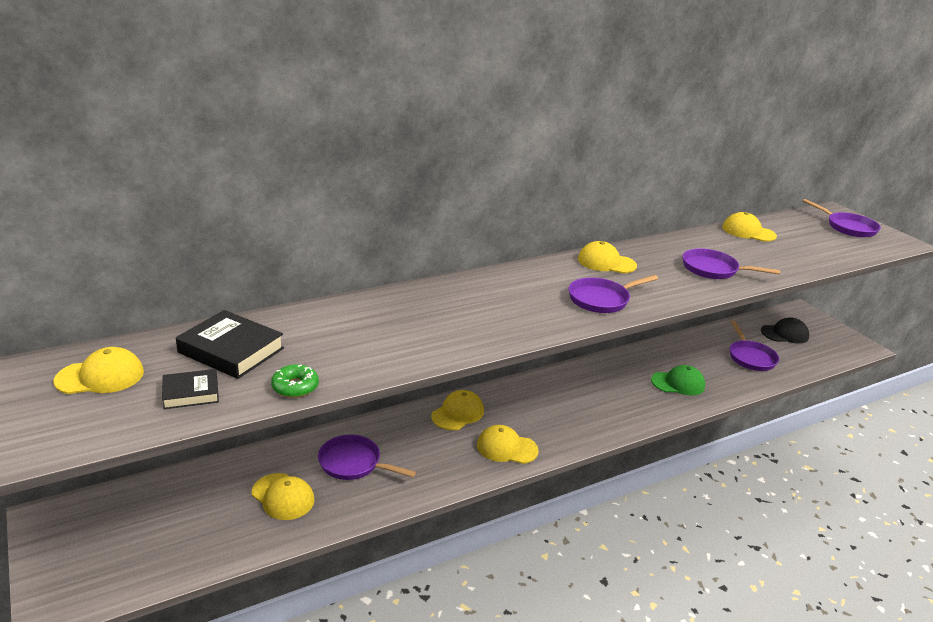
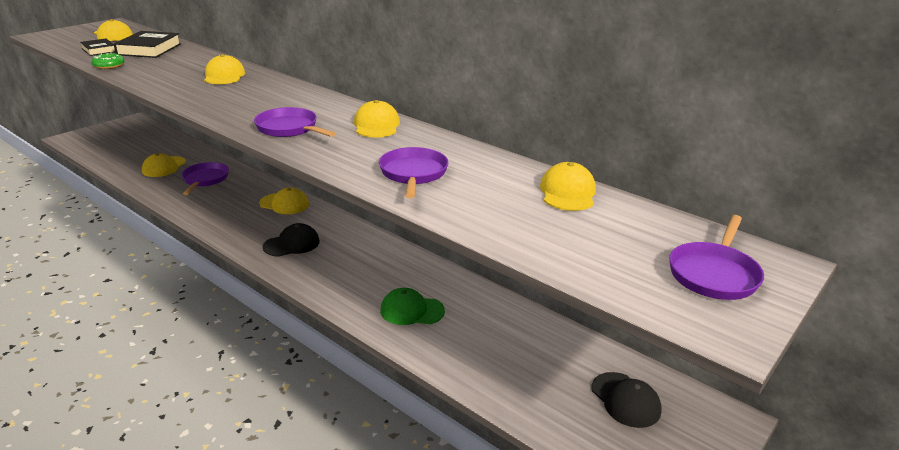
camera: 70 degrees right, 0 degrees up
yellow cap [477,425,539,464] -> yellow cap moved to [204,54,245,84]
green cap [651,365,705,396] -> green cap turned 120 degrees clockwise [380,288,445,325]
purple pan [730,321,779,371] -> none
none -> black cap [263,223,320,257]

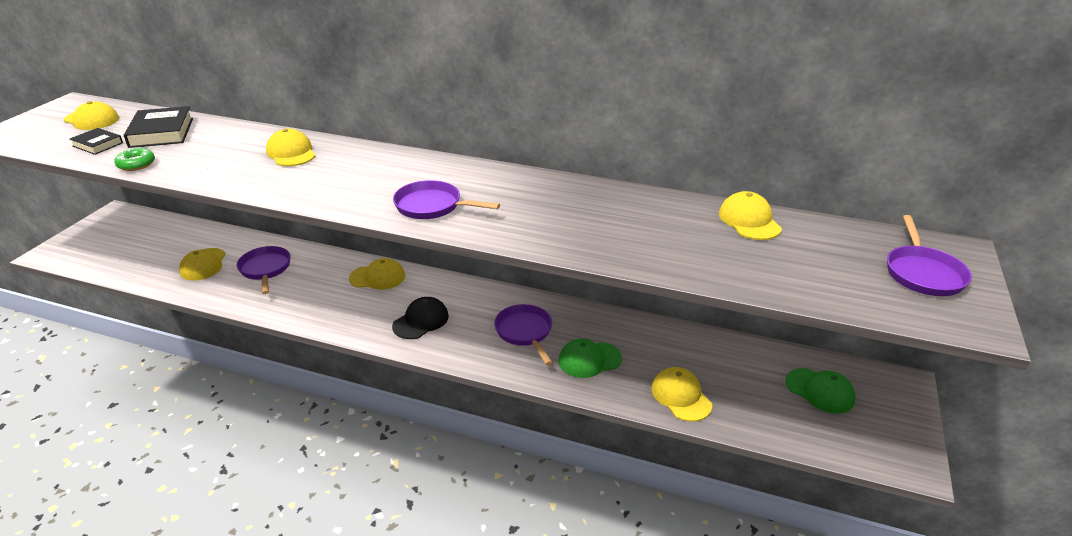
camera: 20 degrees left, 5 degrees up
yellow cap [354,100,400,138] -> yellow cap moved to [651,367,712,422]
purple pan [379,147,449,198] -> purple pan moved to [494,304,553,365]
black cap [591,372,662,428] -> green cap [785,368,855,414]

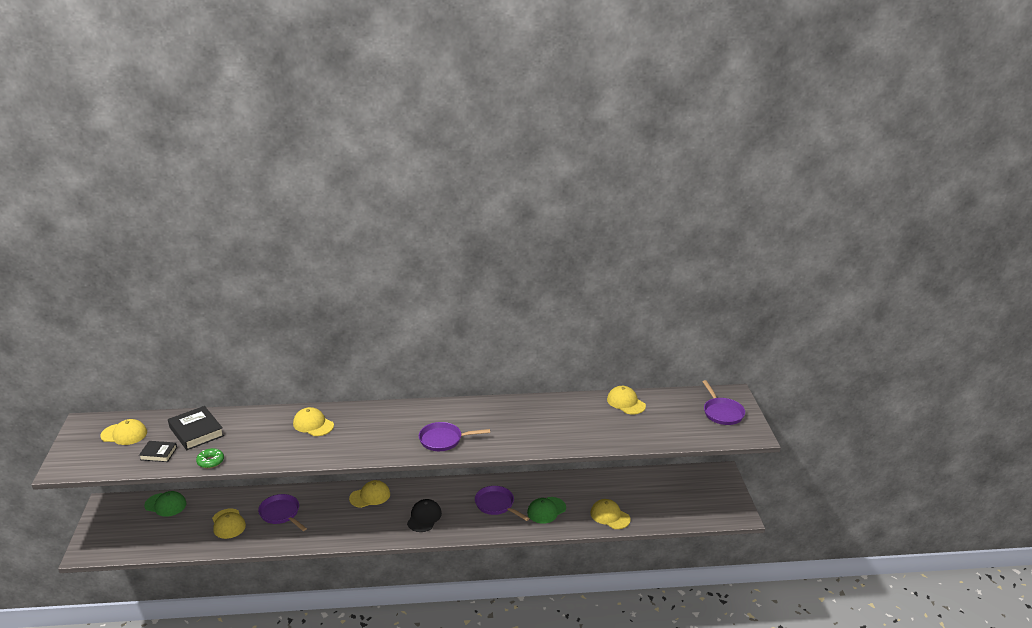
camera: 25 degrees left, 5 degrees down
green cap [785,368,855,414] -> green cap moved to [144,491,187,517]

